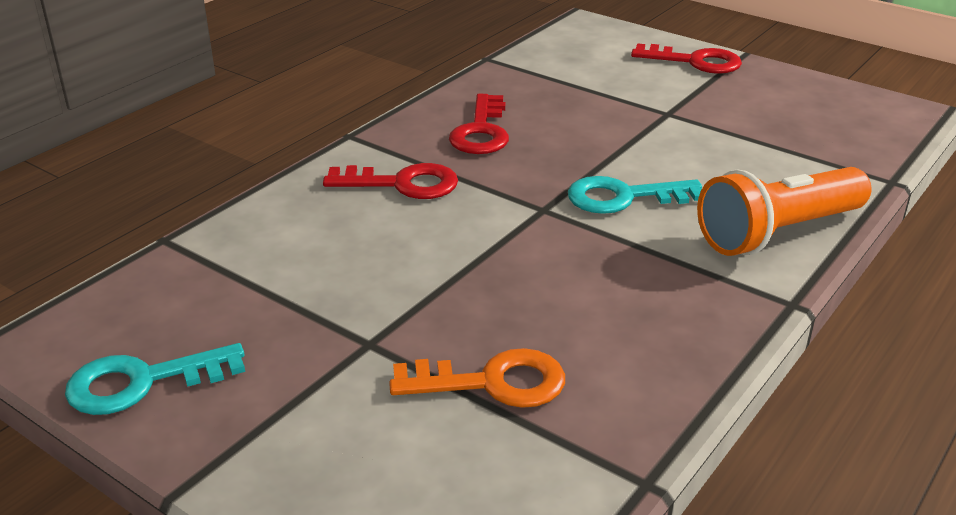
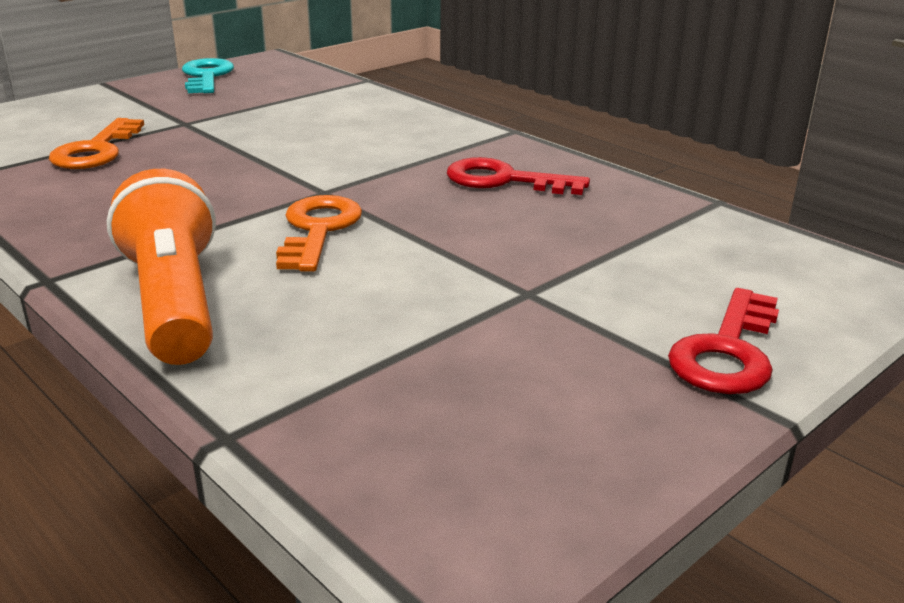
camera: 100 degrees right, 5 degrees down
red key [323,163,458,199] -> none
turquoise key [568,176,702,214] -> orange key [276,195,362,272]

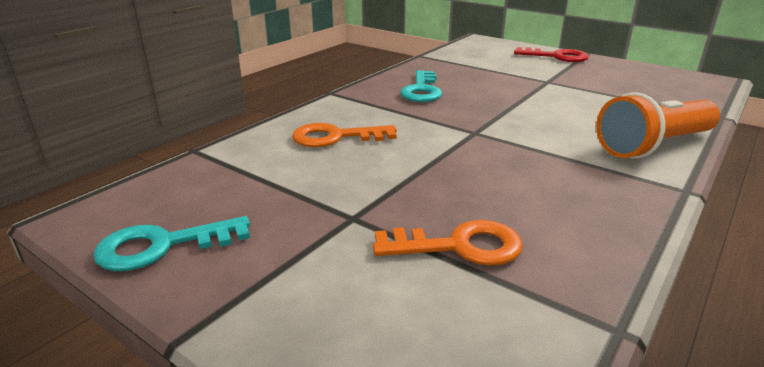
camera: 100 degrees left, 0 degrees up
orange key [276,195,362,272] -> orange key moved to [292,123,397,147]
red key [447,157,590,195] -> turquoise key [400,70,442,102]

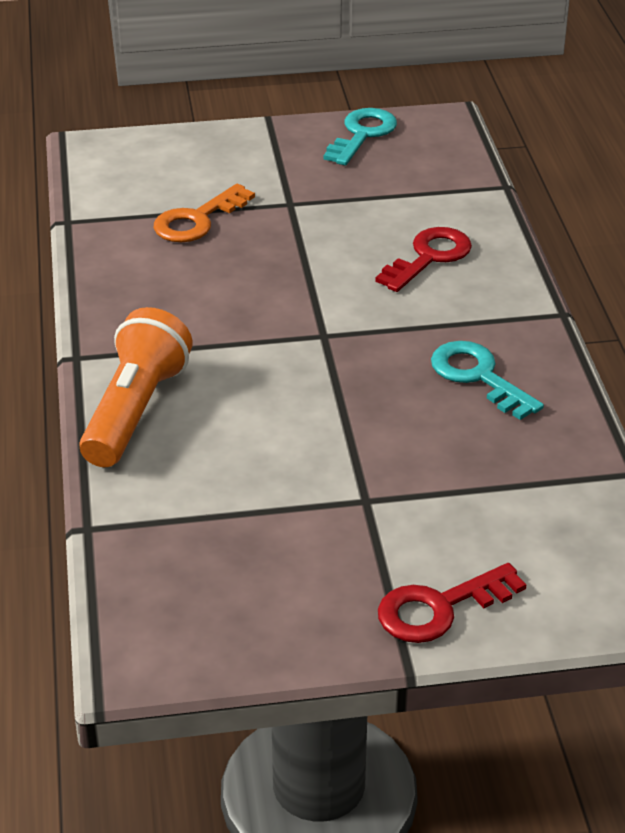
camera: 135 degrees right, 10 degrees up
orange key [292,123,397,147] -> red key [375,227,472,292]

